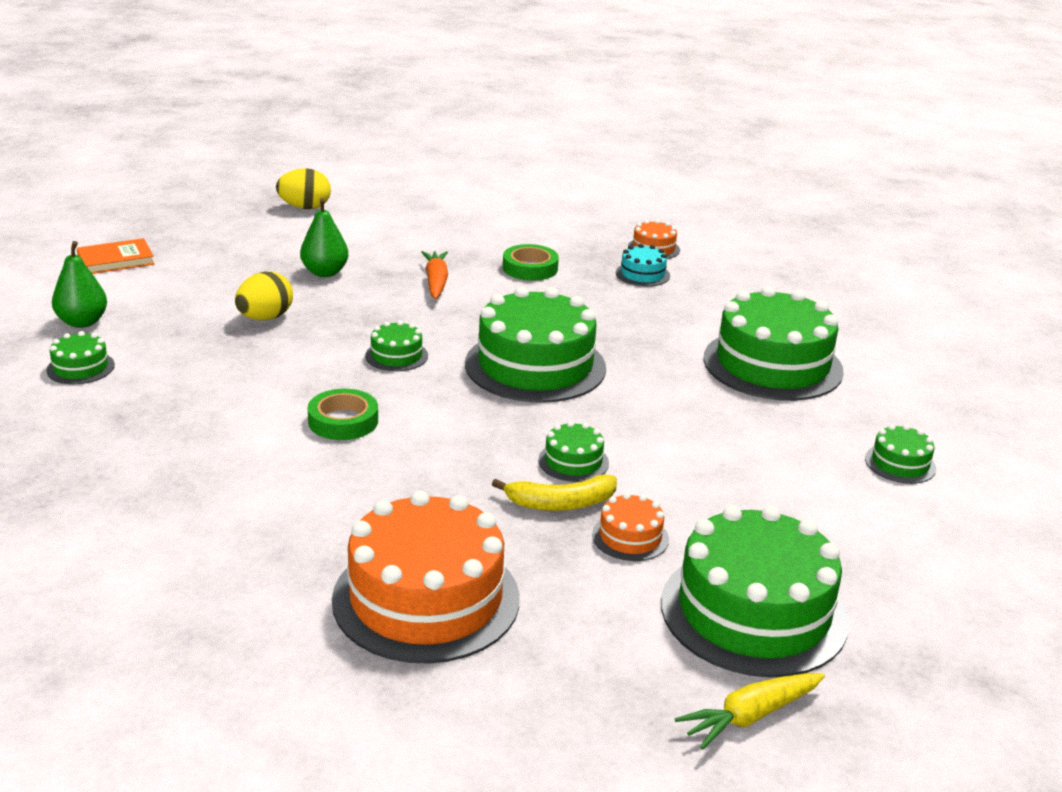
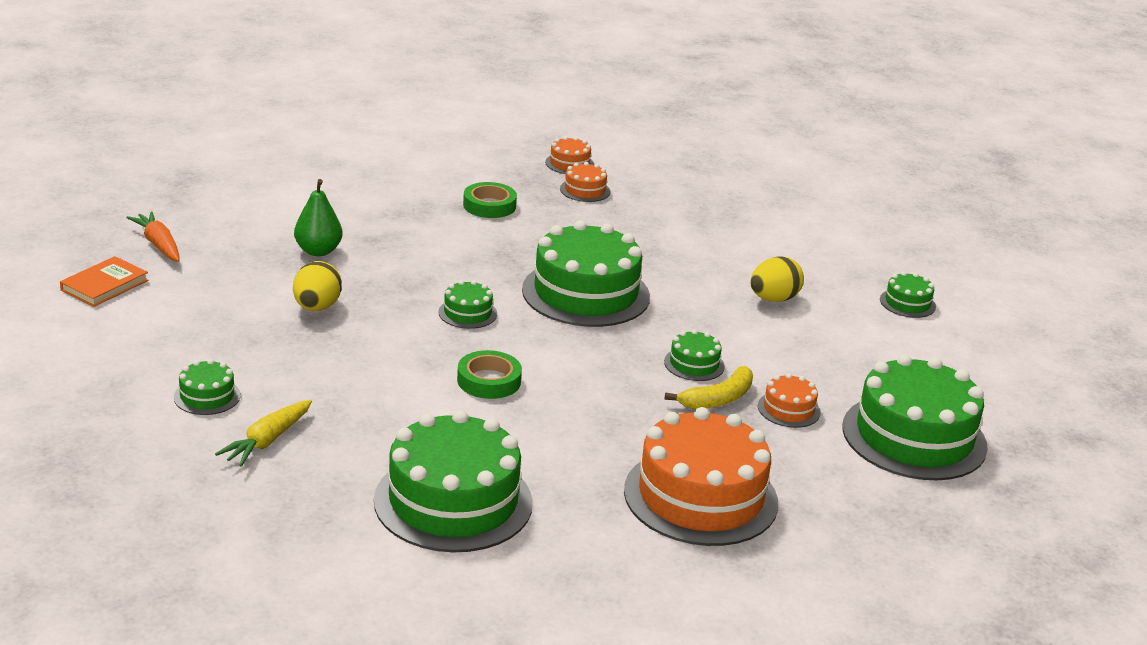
camera: 30 degrees left, 0 degrees up
green pear [52,241,107,328] -> none
yellow egg [276,168,331,209] -> yellow egg moved to [750,257,804,302]
orange carrot [421,251,448,299] -> orange carrot moved to [126,211,180,262]
turquoise cake [616,244,670,287] -> orange cake [560,162,610,202]
yellow carrot [675,673,825,750] -> yellow carrot moved to [215,400,312,467]
green cake [704,286,844,401] -> green cake moved to [374,410,533,552]

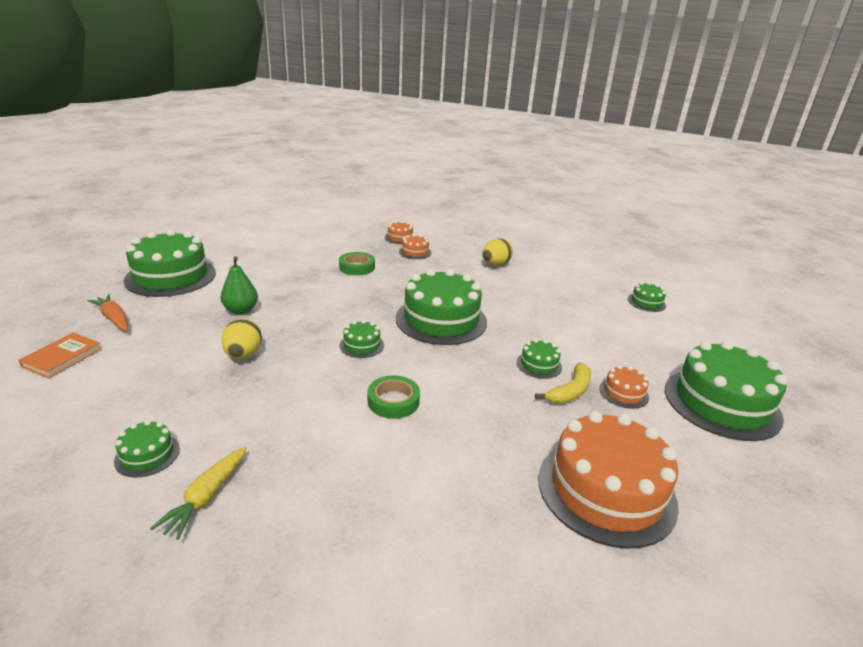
camera: 10 degrees left, 0 degrees up
green cake [374,410,533,552] -> green cake moved to [123,229,216,297]
yellow egg [750,257,804,302] -> yellow egg moved to [482,238,513,266]

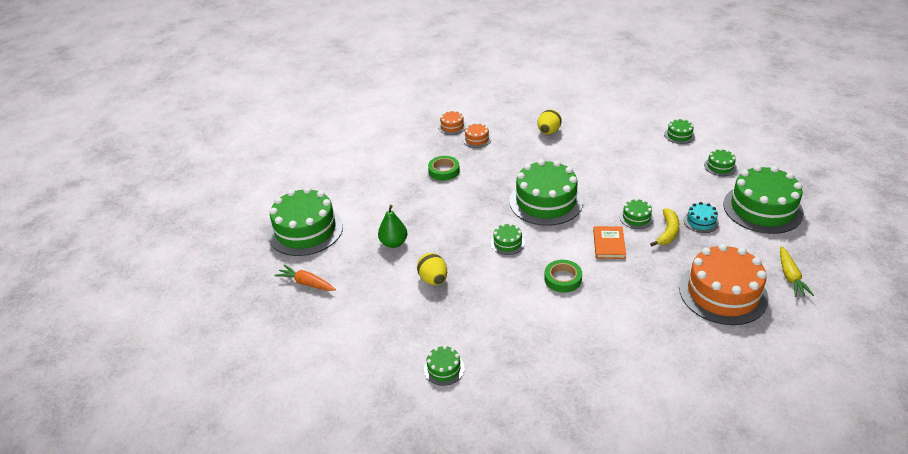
camera: 15 degrees left, 10 degrees up
orange book [18,333,102,379] -> orange book moved to [593,226,626,259]
yellow carrot [150,447,246,540] -> yellow carrot moved to [780,246,814,297]
orange cake [599,365,649,409] -> turquoise cake [684,202,719,233]
none -> green cake [704,148,737,176]

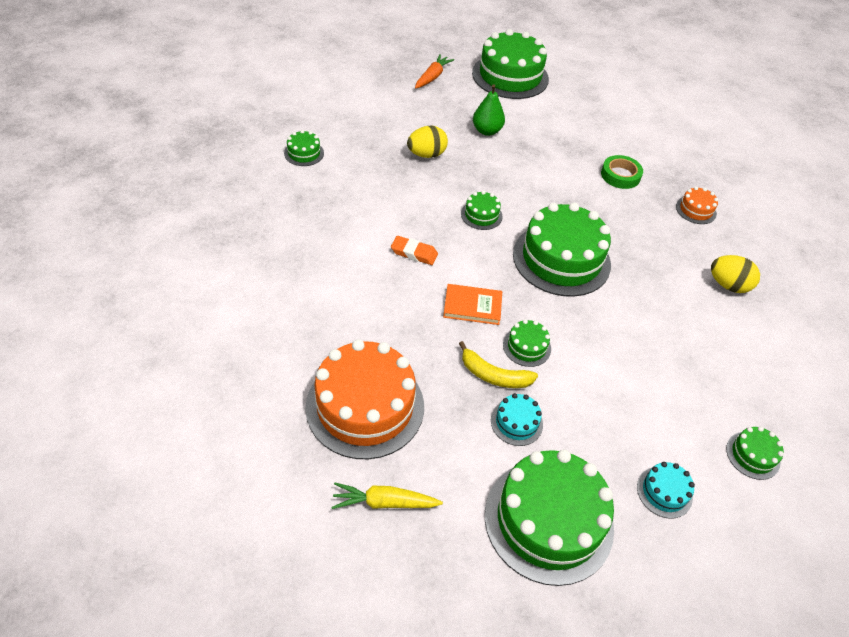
camera: 85 degrees right, 10 degrees up
orange cake [438,110,467,135] -> none
green tape [544,260,582,293] -> orange eraser [391,236,438,265]
green cake [704,148,737,176] -> turquoise cake [637,462,695,519]

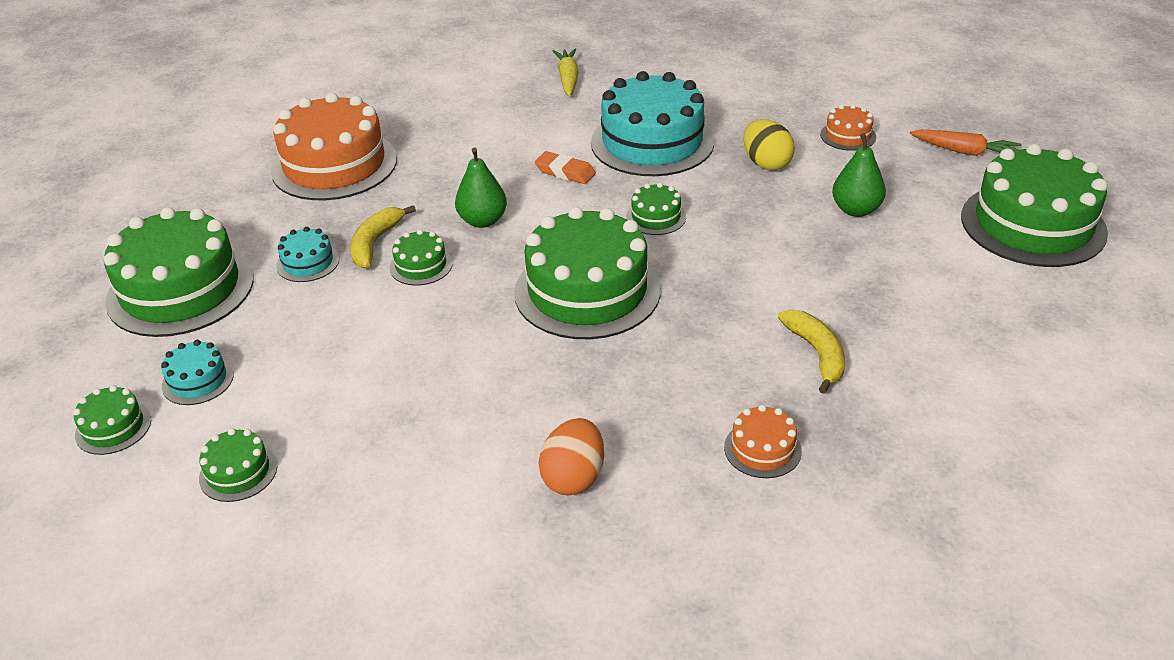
camera: 90 degrees right, 10 degrees down
green cake [284,130,324,166] -> green cake moved to [73,385,151,455]
yellow carrot [331,483,443,509] -> yellow carrot moved to [553,49,579,96]
orange eraser [391,236,438,265] -> orange eraser turned 75 degrees counterclockwise [535,151,596,184]
orange book [443,284,502,325] -> green pear [455,147,507,228]
green tape [601,155,643,189] -> yellow banana [778,309,845,394]
yellow egg [711,255,760,293] -> orange egg [538,418,604,495]
none -> turquoise cake [591,71,714,176]
none -> orange cake [820,104,876,151]

